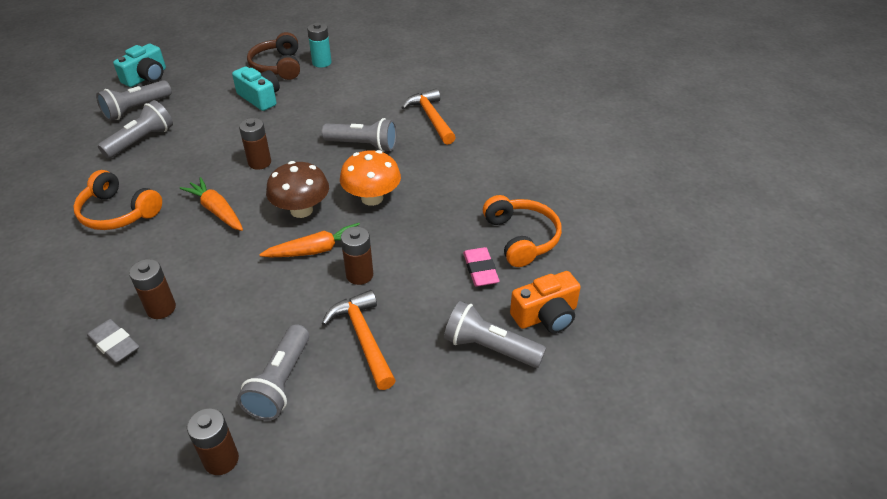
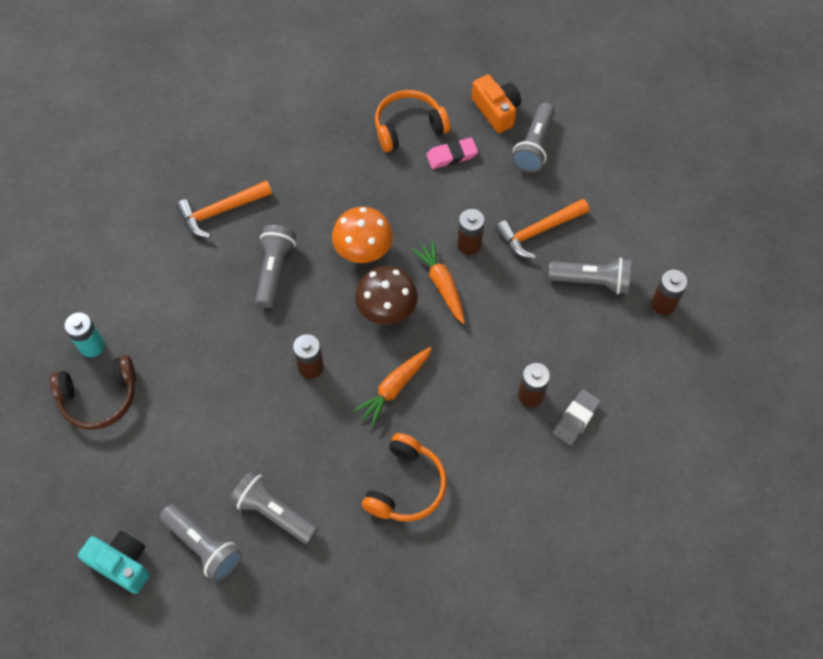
camera: 95 degrees left, 20 degrees up
turquoise camera [232,66,280,111] -> none

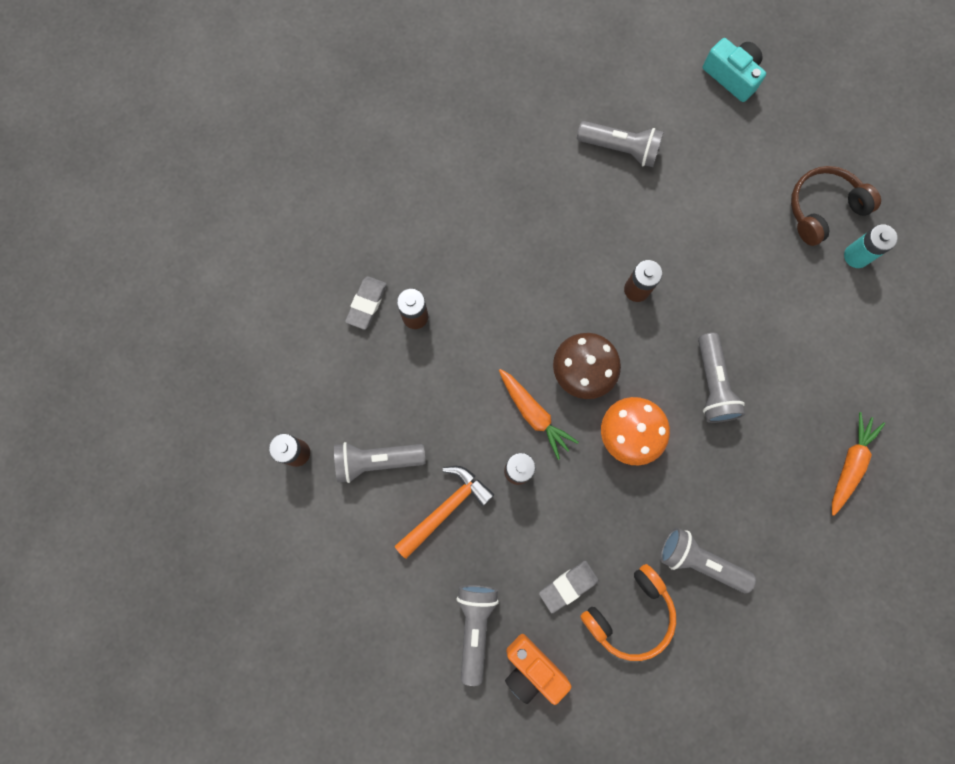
camera: 165 degrees right, 15 degrees up
turquoise camera [78,531,150,594] -> turquoise camera turned 150 degrees counterclockwise [703,38,766,102]
grey flashlight [160,504,242,582] -> grey flashlight moved to [660,527,756,593]
orange hammer [176,180,272,238] -> none
orange carrot [353,347,432,427] -> orange carrot moved to [832,412,885,516]
orange headphones [362,433,447,521] -> none
pink eraser [426,137,478,169] -> grey eraser [539,561,598,613]

